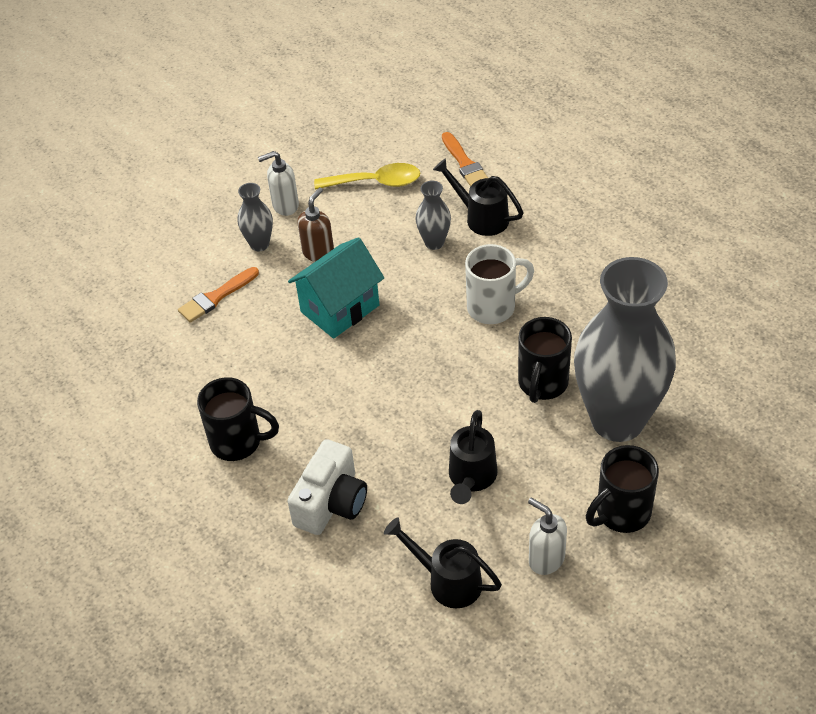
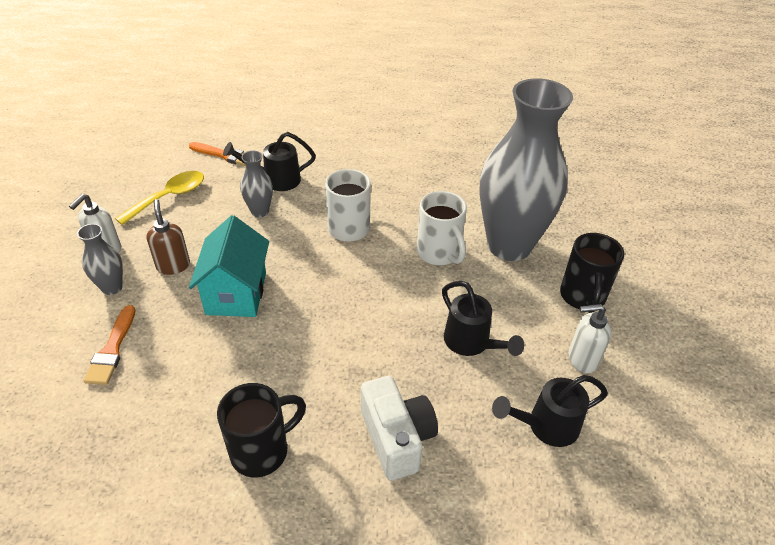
camera: 50 degrees left, 5 degrees down
black mug [518,317,572,403] -> white mug [417,191,467,265]

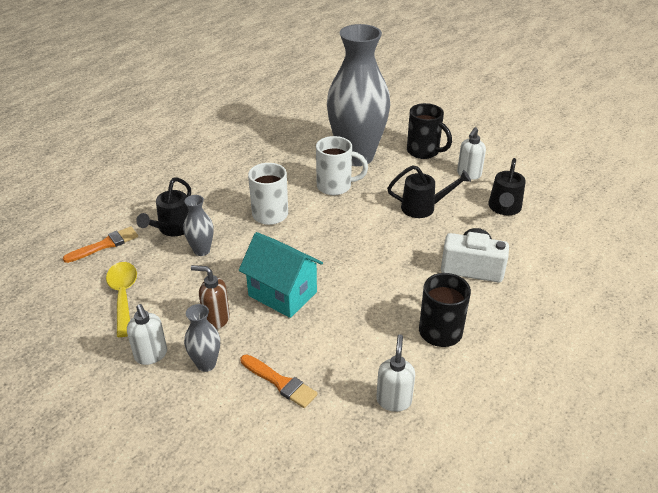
camera: 55 degrees left, 5 degrees down
none -> white soap dispenser [376,334,415,412]

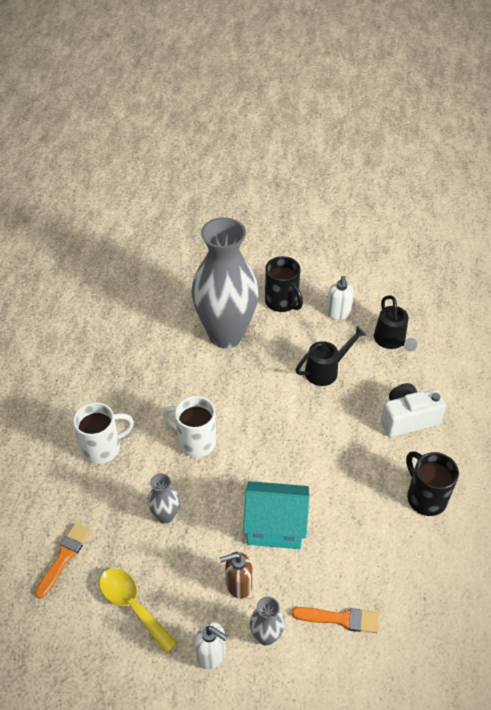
camera: 30 degrees left, 10 degrees up
black watering can [136,177,191,236] -> none
white mug [316,136,368,195] -> white mug moved to [73,402,134,464]
white soap dispenser [376,334,415,412] -> none
black mug [407,103,452,159] -> black mug turned 45 degrees clockwise [265,256,303,312]

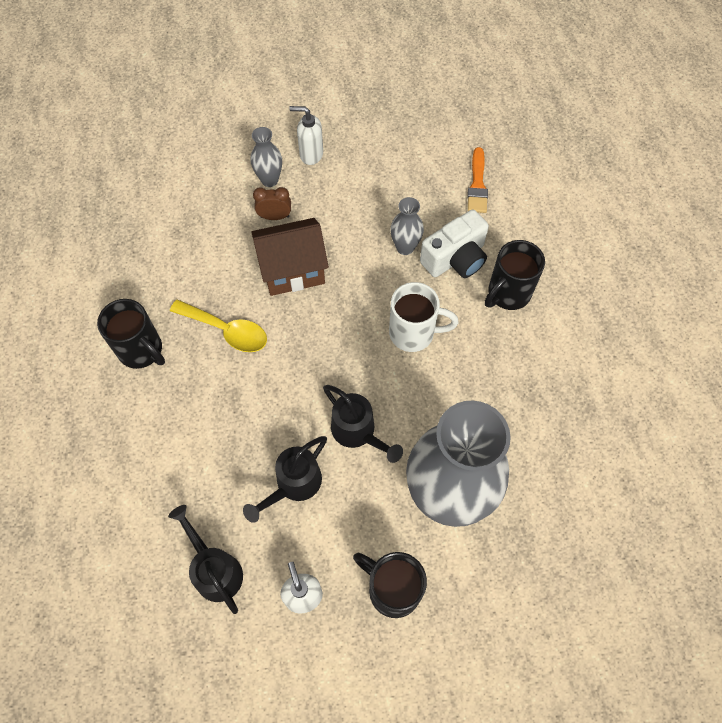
camera: 160 degrees right, 15 degrees up
white mug [73,402,134,464] -> black mug [485,240,545,310]
yellow spoon [99,568,178,654] -> yellow spoon moved to [170,300,267,352]
brown soap dispenser [219,552,252,599] -> none
turquoise house [243,481,310,549] -> brown house [251,218,329,296]
orange brush [292,607,379,633] -> none
white camera [381,383,446,437] -> white camera moved to [420,209,489,278]
none -> brown clock [253,187,291,220]
none -> black watering can [323,385,403,463]

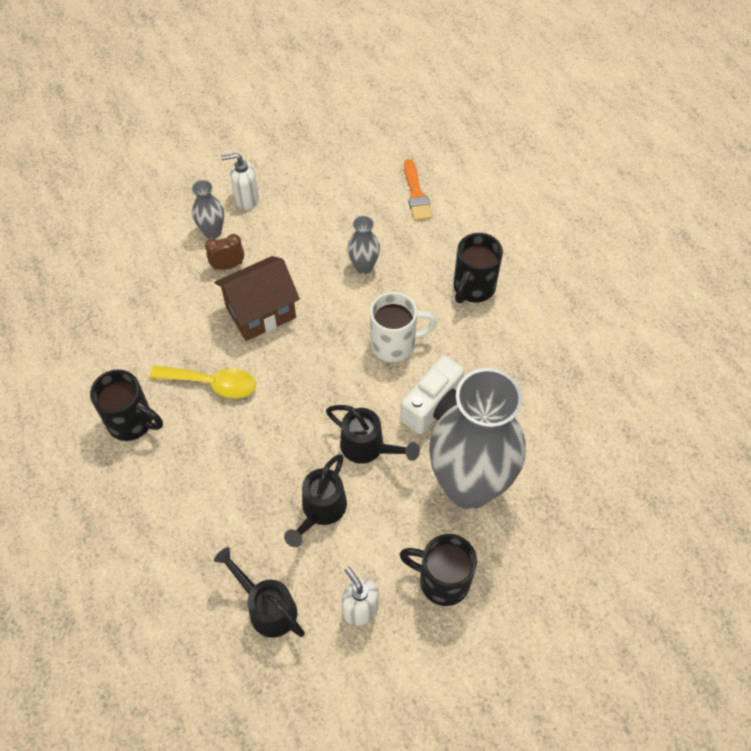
camera: 15 degrees left, 5 degrees down
white camera [420,209,489,278] -> white camera moved to [400,355,464,434]

